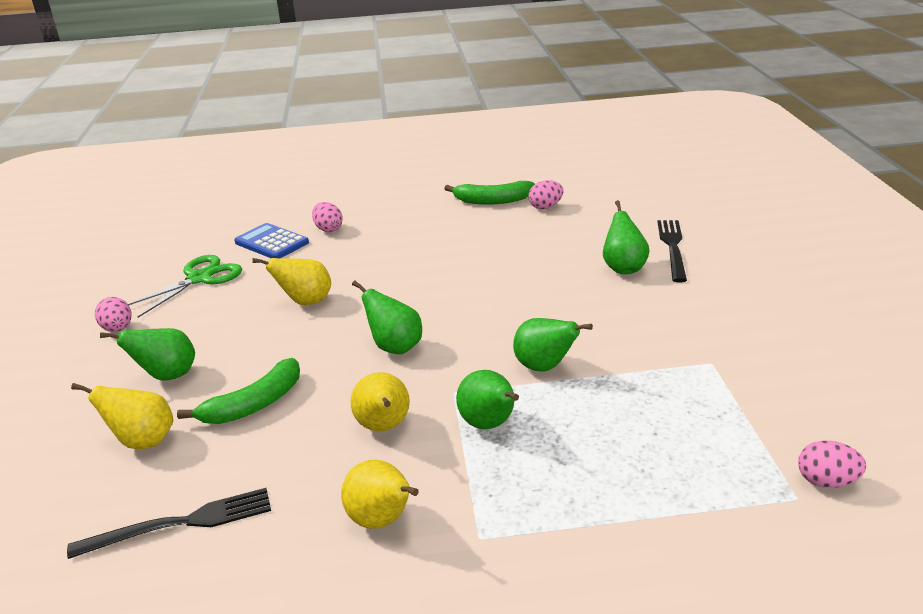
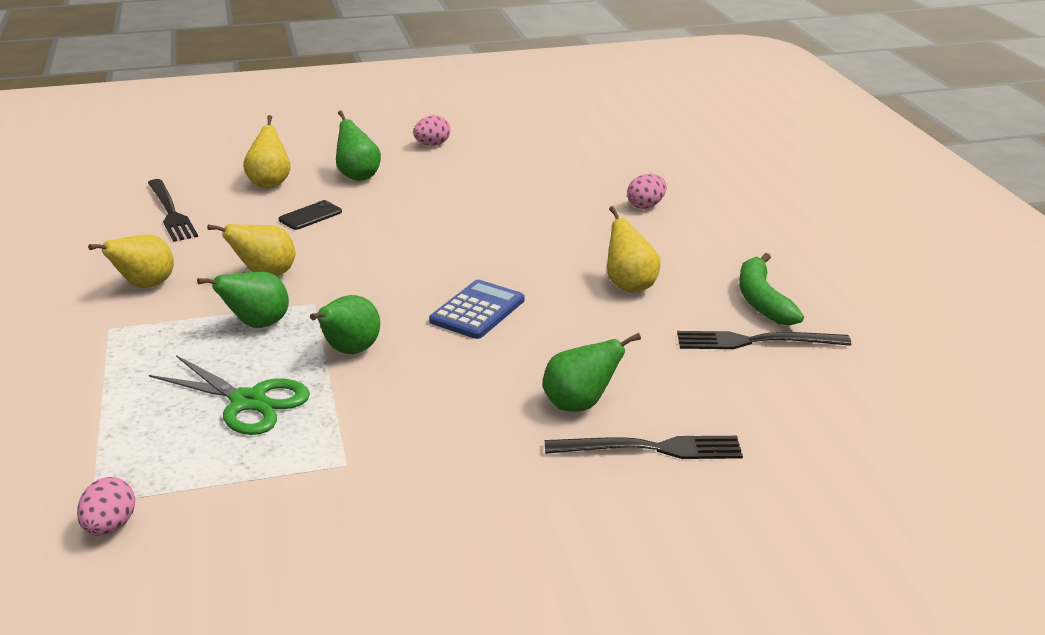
camera: 80 degrees right, 0 degrees up
green scissors [128,255,242,318] -> green scissors moved to [149,355,310,435]
green banana [177,358,300,424] -> black phone [279,200,342,230]
blue calculator [234,223,309,258] -> blue calculator moved to [429,280,524,339]
yellow pear [252,258,331,305] -> yellow pear moved to [607,206,661,293]
green pear [352,281,422,354] -> none
pink egg [528,180,563,209] -> black fork [677,331,851,349]

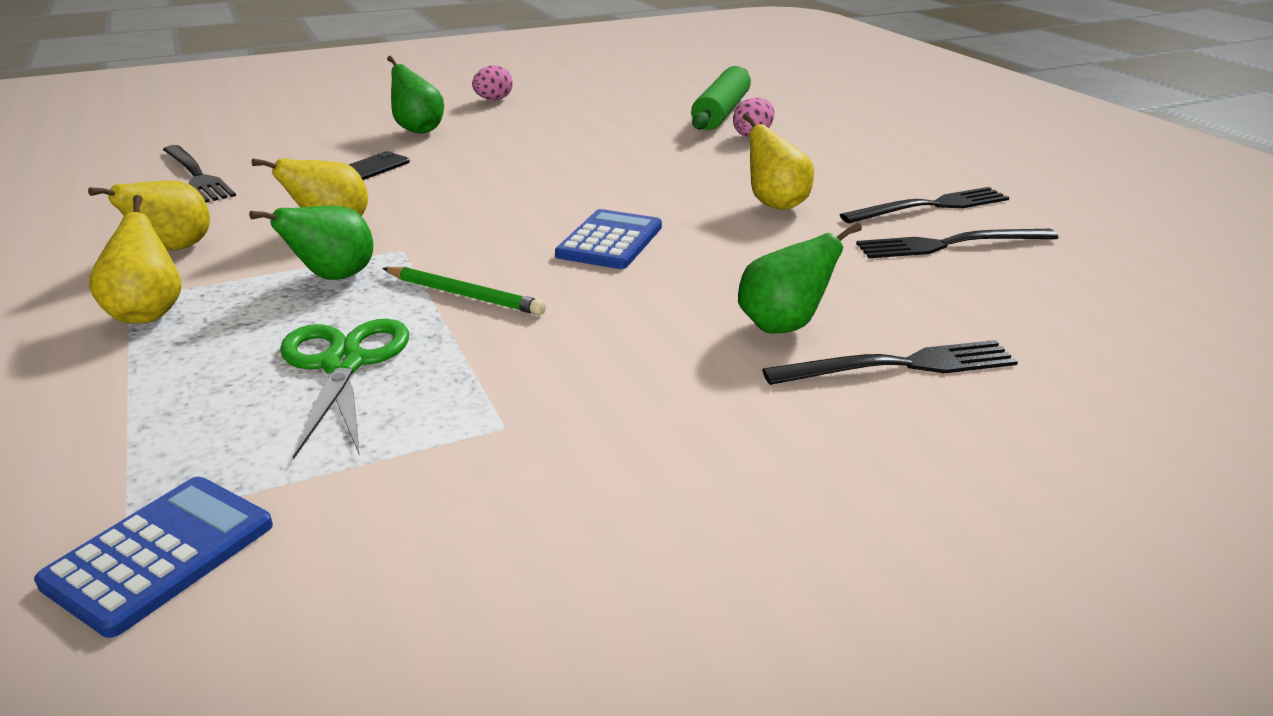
camera: 10 degrees left, 0 degrees up
pink egg [77,477,135,536] -> blue calculator [34,477,273,638]
green scissors [149,355,310,435] -> green scissors turned 120 degrees counterclockwise [280,319,409,460]
yellow pear [243,115,290,189] -> yellow pear moved to [89,195,181,324]
green pear [310,295,380,354] -> green pencil [382,267,546,315]
green banana [739,253,804,326] -> black fork [840,187,1009,223]
none -> green rolling pin [691,66,751,130]

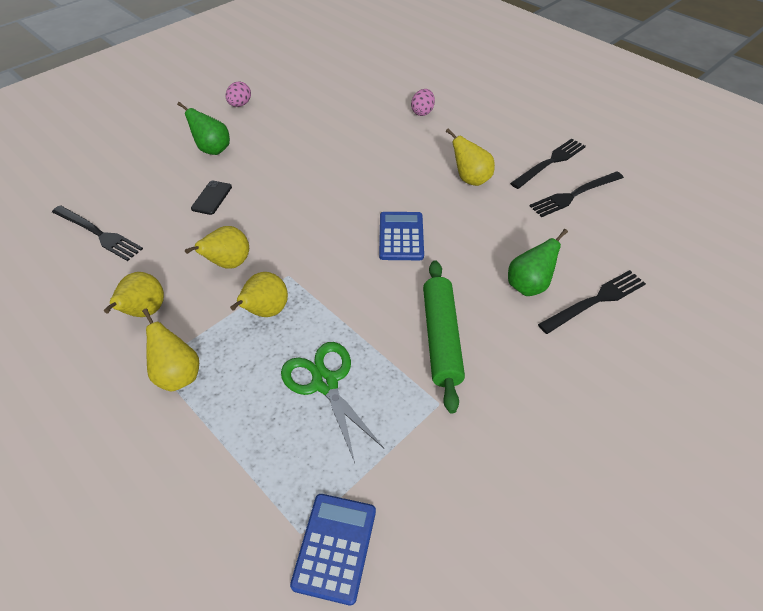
camera: 20 degrees left, 20 degrees up
green pear [249,206,373,280] -> yellow pear [230,272,288,317]
green pencil [382,267,546,315] -> none
green rolling pin [691,66,751,130] -> green rolling pin moved to [423,260,465,413]

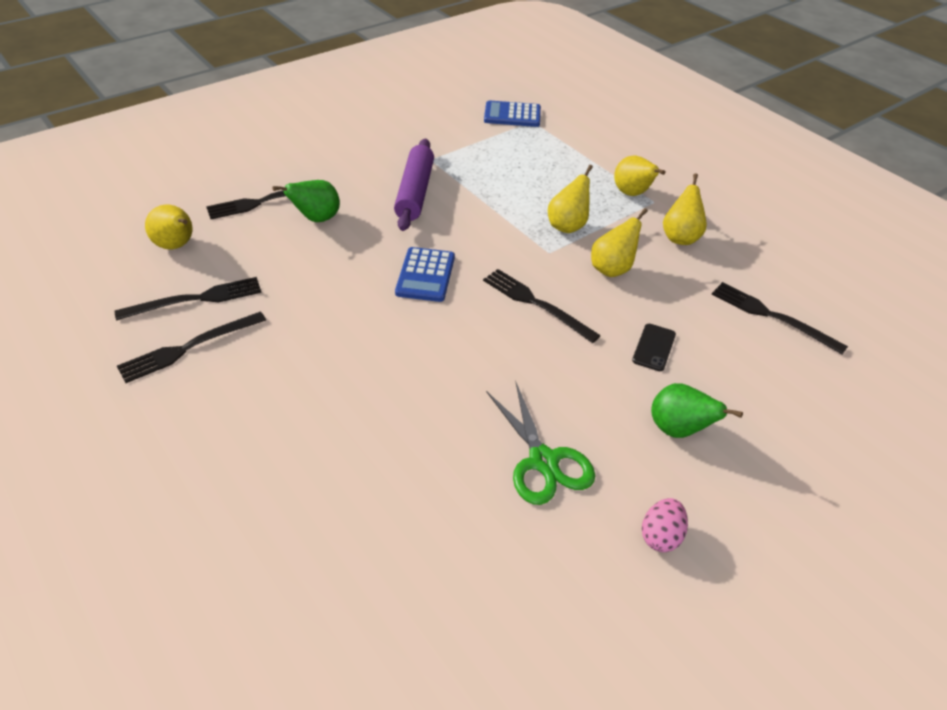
camera: 175 degrees left, 5 degrees down
green scissors [281,342,384,463] -> green scissors moved to [486,383,595,505]
blue calculator [290,494,376,606] -> blue calculator turned 75 degrees clockwise [484,100,541,127]
pink egg [411,89,435,116] -> none
green rolling pin [423,260,465,413] -> purple rolling pin [394,139,434,231]
yellow pear [446,129,495,186] -> yellow pear moved to [145,205,192,249]
none -> black fork [483,269,601,343]

